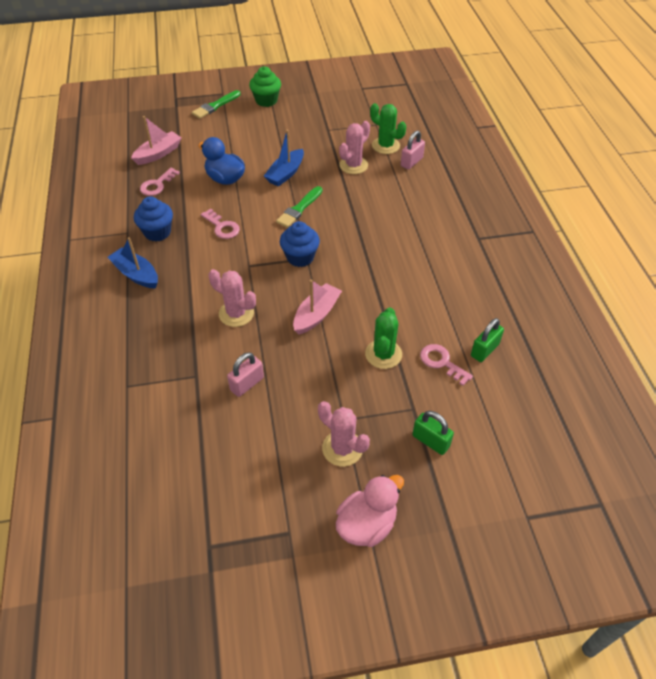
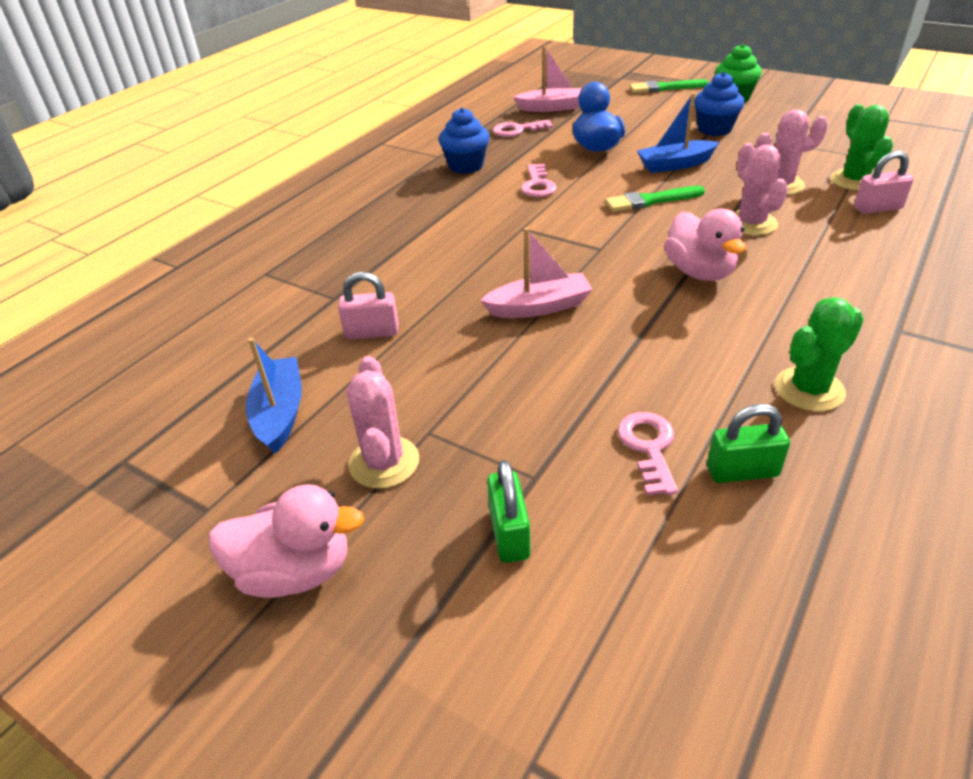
camera: 45 degrees right, 10 degrees down
blue boat [108,237,158,289] -> blue boat moved to [246,338,302,453]
pink cactus [209,269,256,327] -> pink cactus moved to [735,143,788,236]
blue cupcake [280,221,320,267] -> blue cupcake moved to [694,72,745,136]
green cactus [365,307,402,369] -> green cactus moved to [775,297,864,411]
none -> pink duck [664,209,746,281]

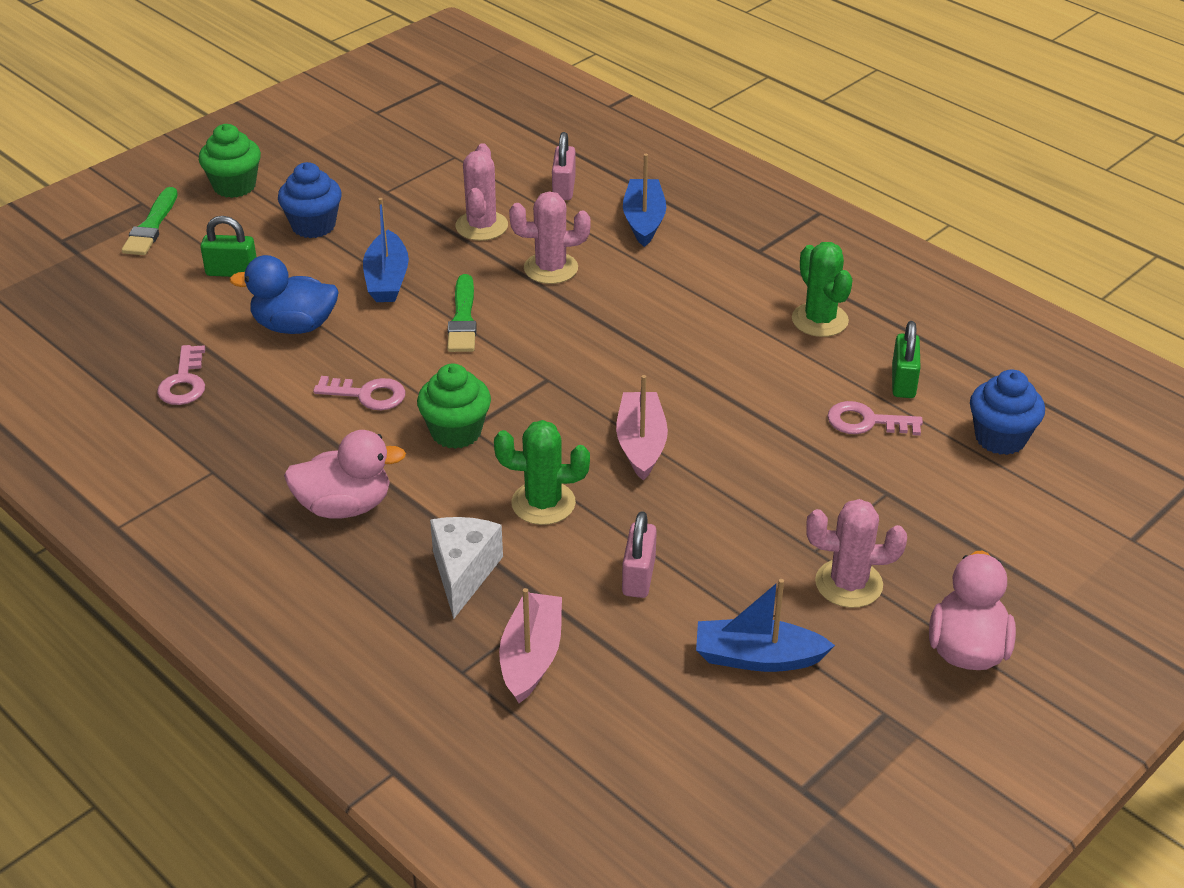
camera: 80 degrees left, 0 degrees up
blue cupcake [439,107,490,174] -> blue cupcake moved to [970,369,1045,455]
green padlock [487,460,531,563] -> green padlock moved to [200,216,256,277]
pink boat [513,46,582,112] -> pink boat moved to [499,588,562,703]
pink duck [664,209,746,281] -> pink duck moved to [284,430,406,519]
green cactus [831,104,893,191] -> green cactus moved to [494,420,590,525]
none -> green cupcake [417,363,491,449]
none -> white cheese [430,517,503,619]
none -> blue boat [623,154,666,247]

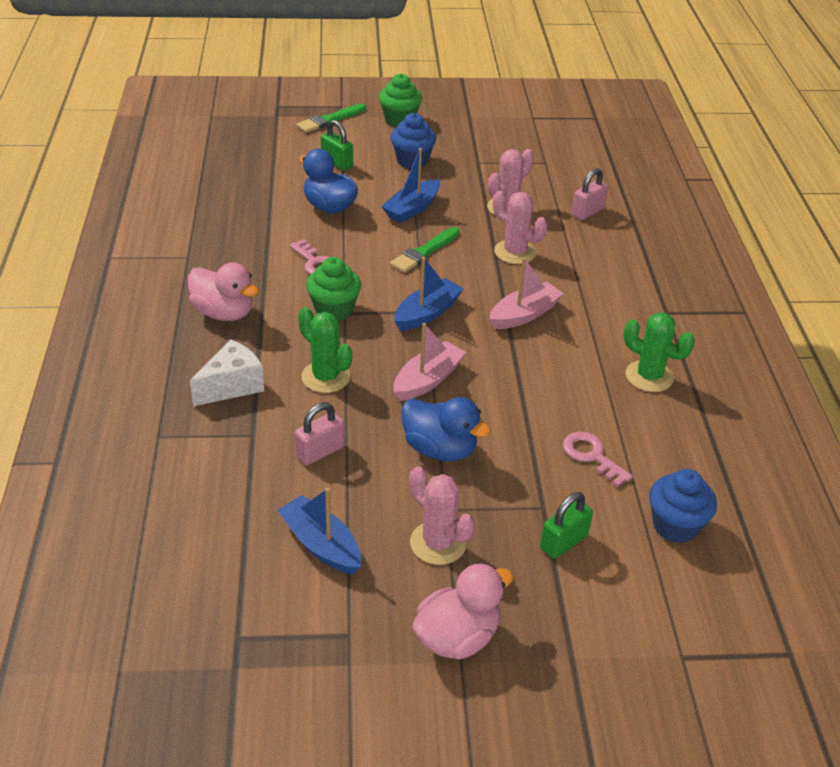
camera: 40 degrees right, 0 degrees up
pink key [157,345,205,405] -> none
pink boat [499,588,562,703] -> pink boat moved to [490,258,564,329]
blue boat [623,154,666,247] -> blue boat moved to [394,257,464,331]
green cactus [792,242,853,337] -> green cactus turned 75 degrees counterclockwise [623,312,695,392]
green padlock [892,321,921,398] -> green padlock moved to [540,492,593,559]
none -> blue duck [401,397,491,461]

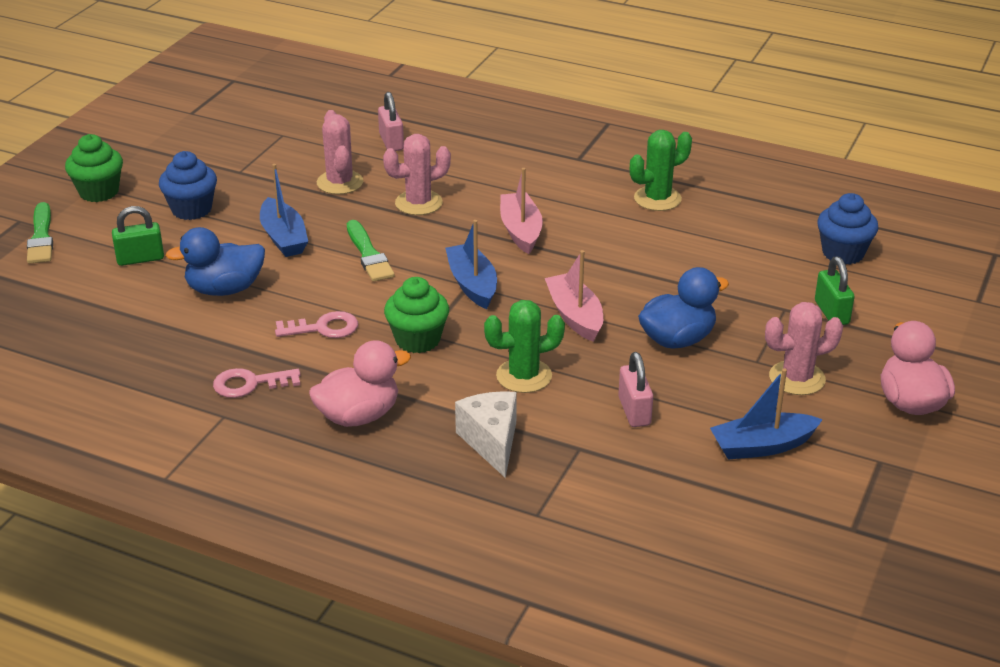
camera: 60 degrees left, 5 degrees down
pink key [563,431,633,487] -> pink key moved to [213,368,301,398]

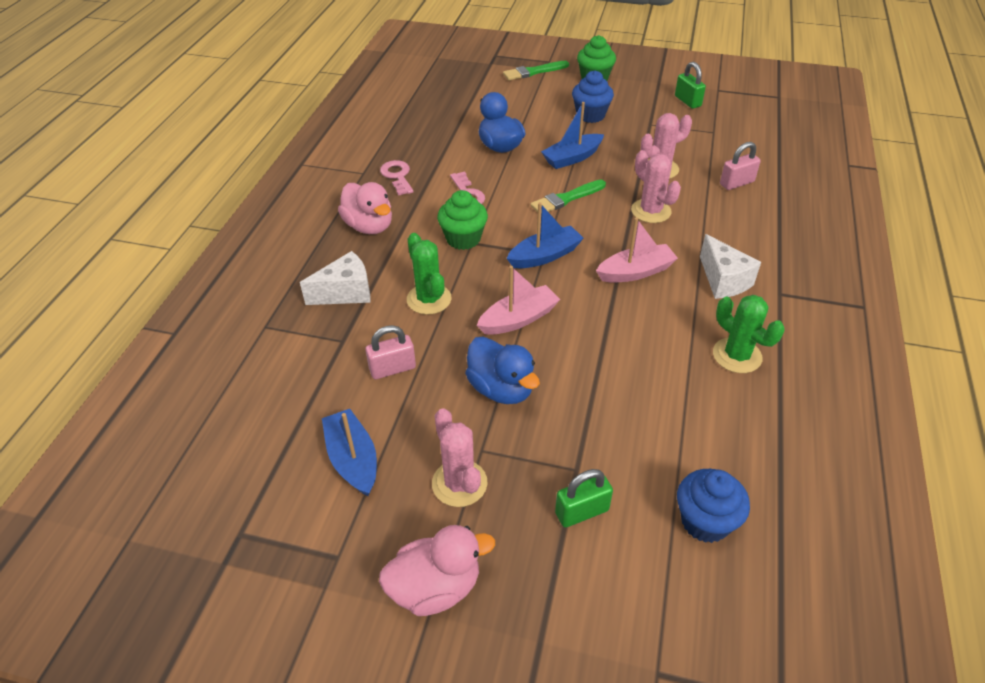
camera: 80 degrees right, 10 degrees up
green padlock [112,206,164,266] -> green padlock moved to [675,62,706,109]
none -> white cheese [700,234,761,299]

